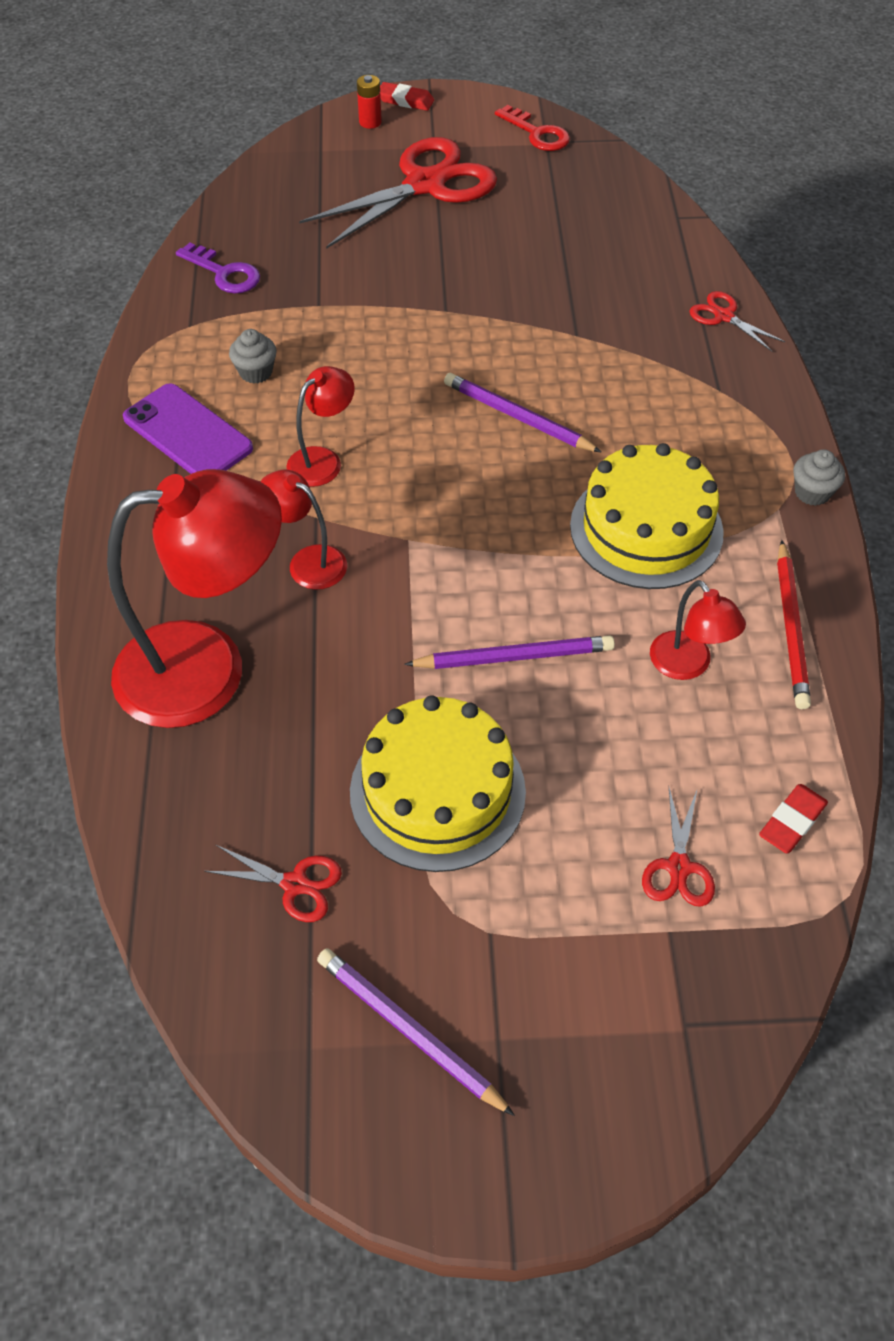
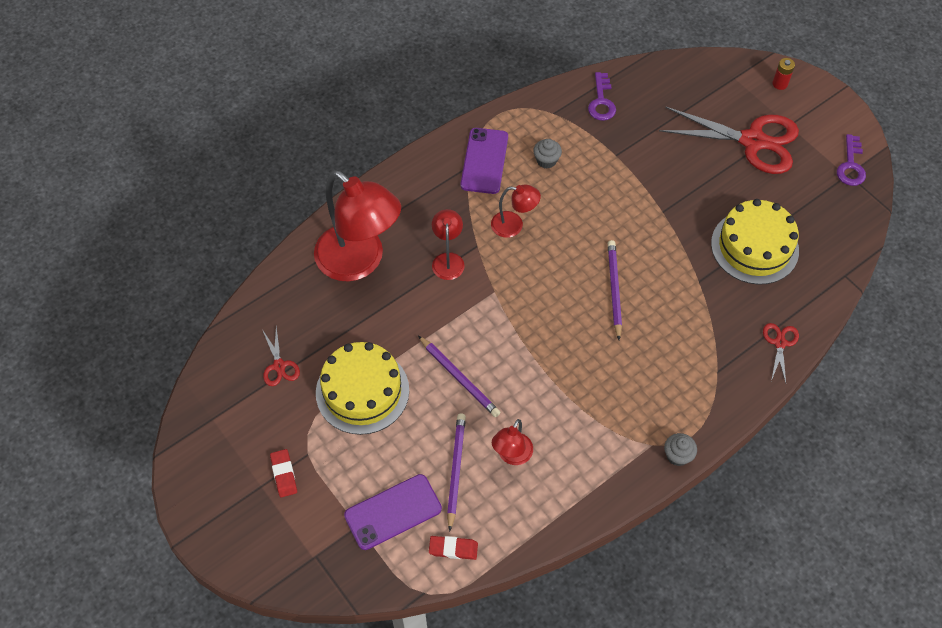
camera: 55 degrees right, 5 degrees up
purple pencil [317,948,515,1116] -> purple pencil moved to [447,414,466,532]
red eraser [380,82,434,111] -> red eraser moved to [270,449,297,498]
red key [495,105,570,151] -> purple key [837,134,866,186]
yellow cake [570,443,724,589] -> yellow cake moved to [711,199,799,285]
red scissors [642,788,715,907] -> purple phone [344,474,442,550]
red pencil [777,540,811,709] -> none

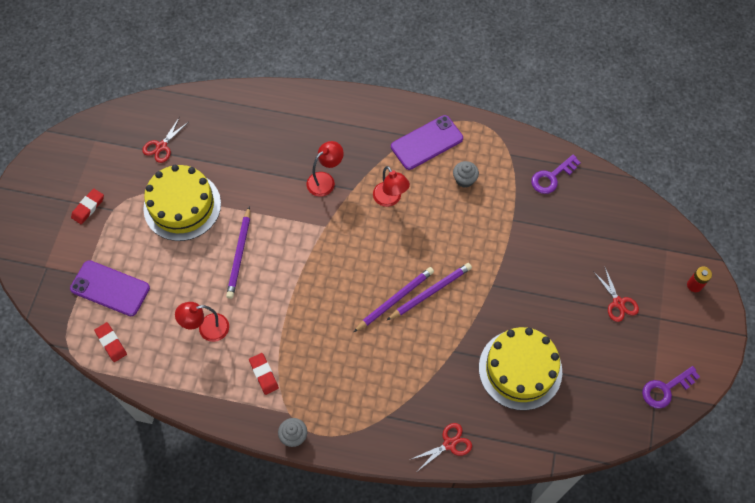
camera: 50 degrees right, 5 degrees up
red lamp [314,170,401,282] -> none
purple pencil [447,414,466,532] -> purple pencil moved to [387,263,472,320]
red scissors [659,107,799,174] -> red scissors [593,268,639,322], size x0.44
none -> red eraser [249,353,279,395]

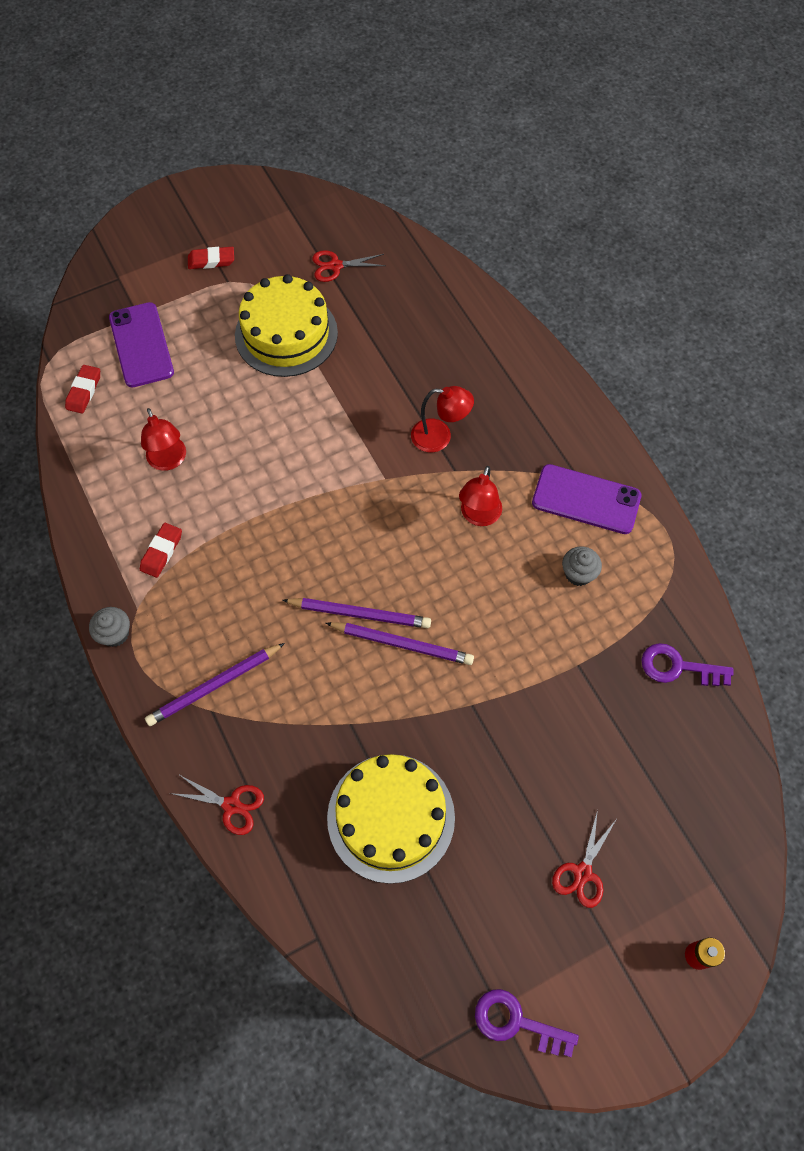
camera: 50 degrees right, 0 degrees up
red lamp [175,302,229,342] -> red lamp turned 150 degrees counterclockwise [141,408,186,471]
purple pencil [226,206,250,299] -> purple pencil moved to [145,643,285,726]

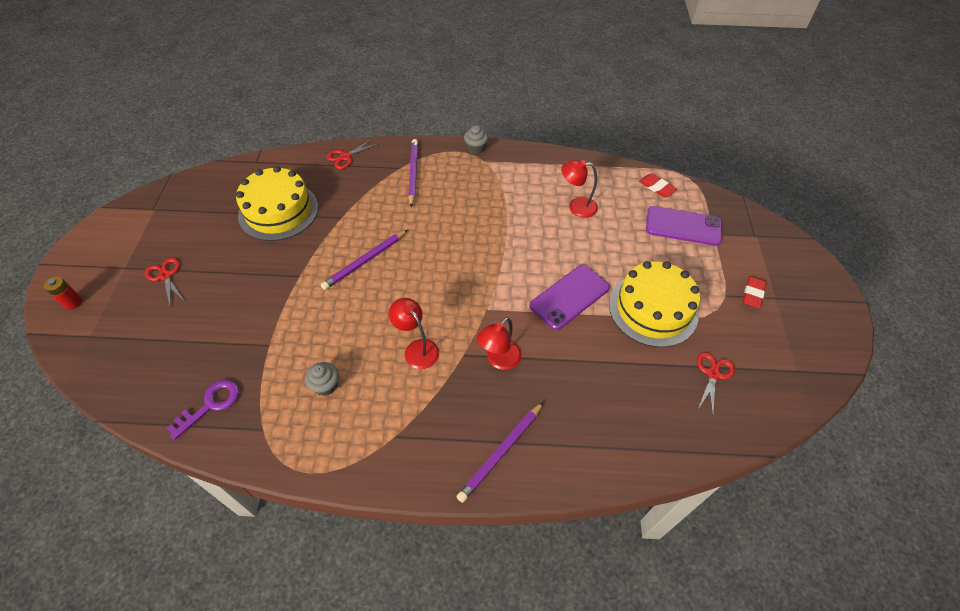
camera: 120 degrees right, 10 degrees down
red eraser [140,523,182,578] -> none
purple pencil [282,598,431,628] -> purple pencil moved to [456,402,543,503]
purple key [475,989,579,1057] -> none
purple phone [532,464,641,534] -> purple phone moved to [530,265,610,330]

